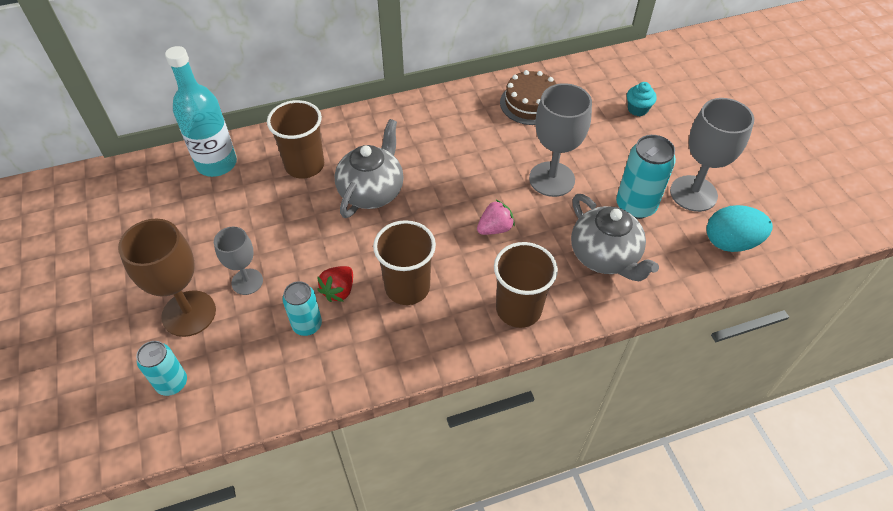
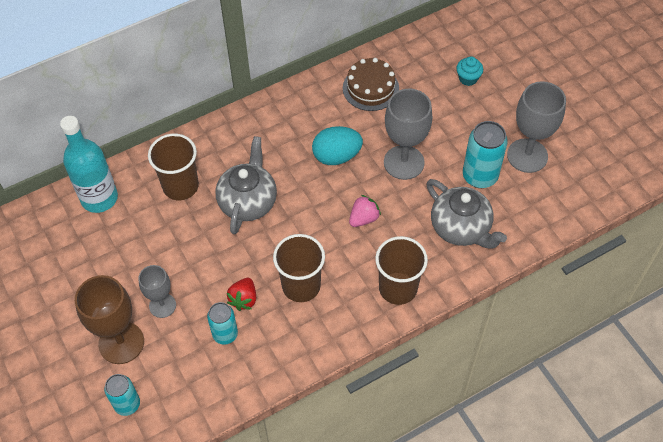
camera: 10 degrees left, 5 degrees up
turquoise egg [707,205,773,252] -> turquoise egg moved to [312,126,363,165]

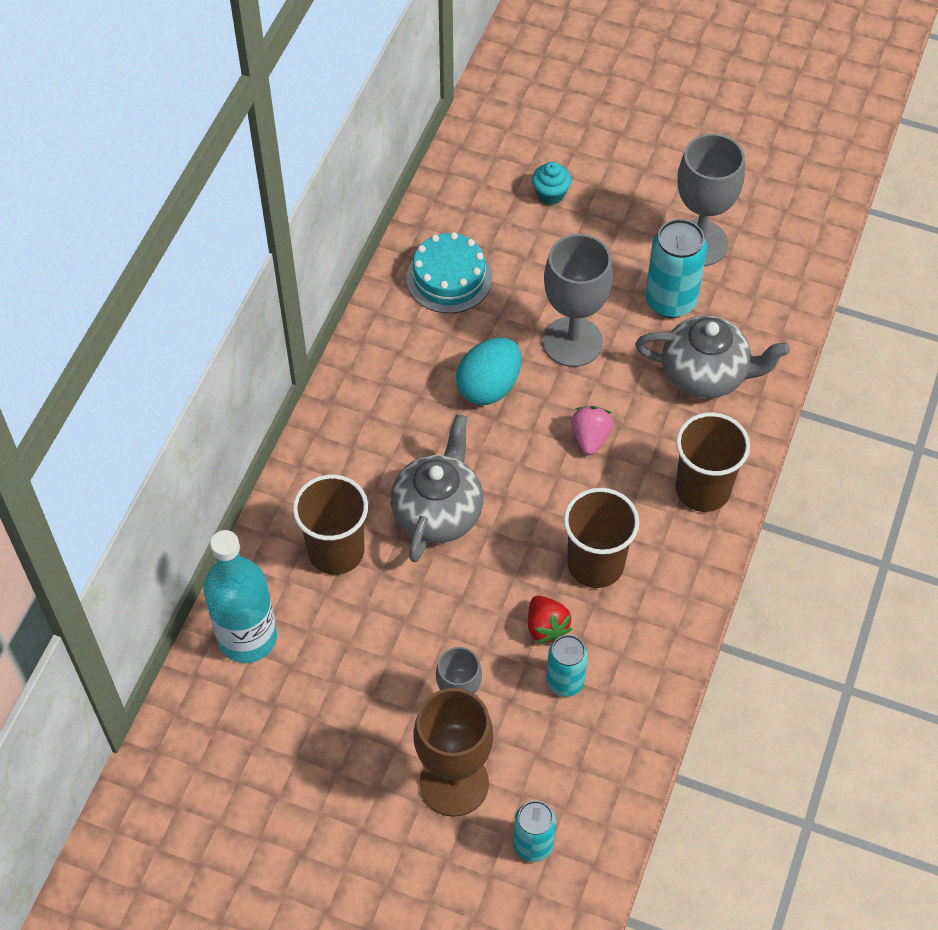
camera: 40 degrees left, 0 degrees up
grey teapot [215,136,277,234] -> grey teapot turned 45 degrees clockwise [391,414,483,562]
brown cake [343,58,399,111] -> turquoise cake [406,232,492,313]

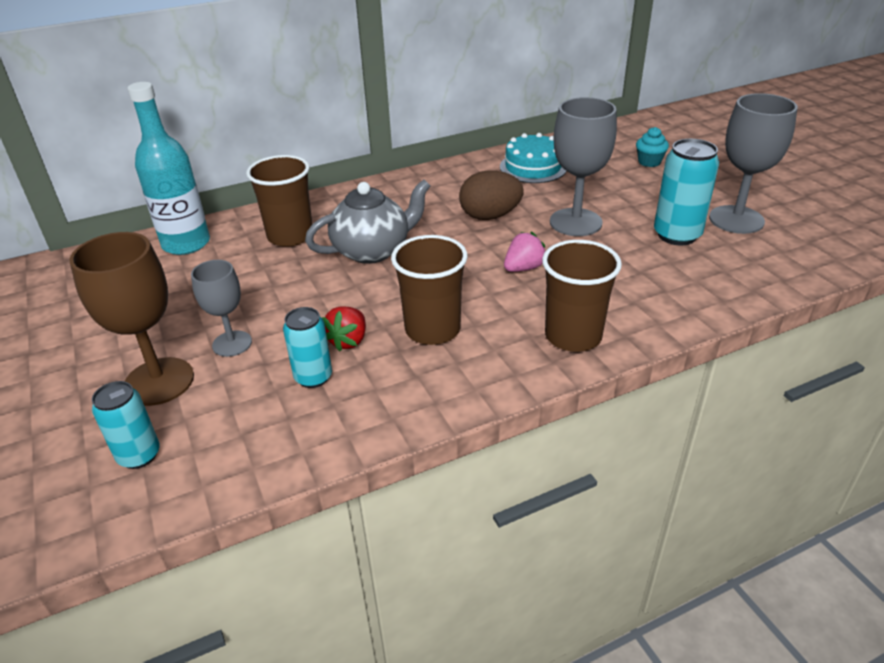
camera: 45 degrees right, 20 degrees down
turquoise egg [456,338,521,405] -> brown egg [459,170,524,220]
grey teapot [635,315,790,399] -> none

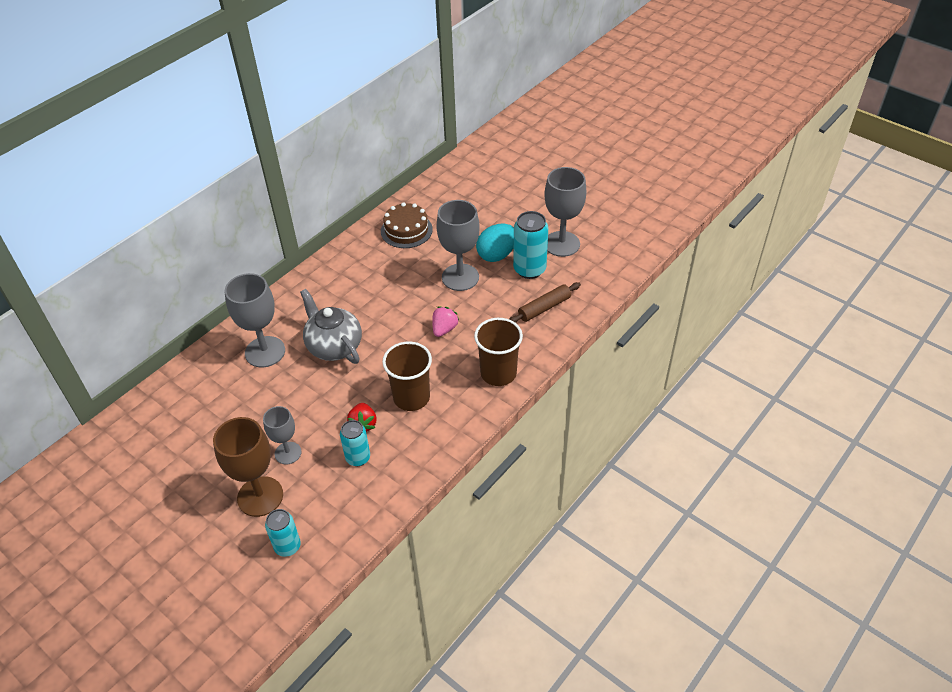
camera: 25 degrees left, 10 degrees up
turquoise bottle [127,82,210,255] -> none
brown cup [246,155,312,247] -> grey goblet [225,273,285,368]
grey teapot [305,180,430,264] -> grey teapot turned 75 degrees counterclockwise [300,289,362,364]
brown egg [459,170,524,220] -> none
turquoise cake [500,133,567,183] -> brown cake [381,202,433,248]
turquoise cupcake [636,127,669,167] -> none
none -> turquoise egg [476,223,514,262]
none -> brown rolling pin [509,282,581,323]

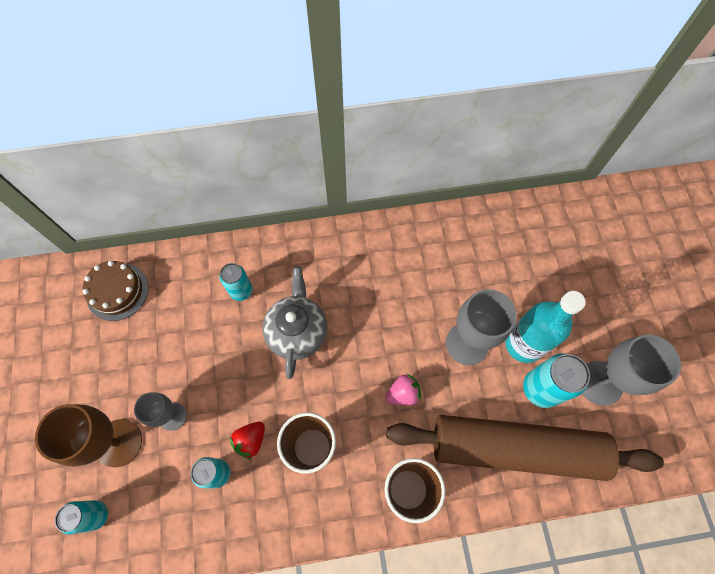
camera: 40 degrees right, 20 degrees up
grey goblet [225,273,285,368] -> turquoise can [219,263,253,301]
brown cake [381,202,433,248] -> brown cake moved to [82,261,148,321]
turquoise egg [476,223,514,262] -> turquoise bottle [505,291,586,363]
brown rolling pin [509,282,581,323] -> brown rolling pin [386,415,664,481], size x2.43

